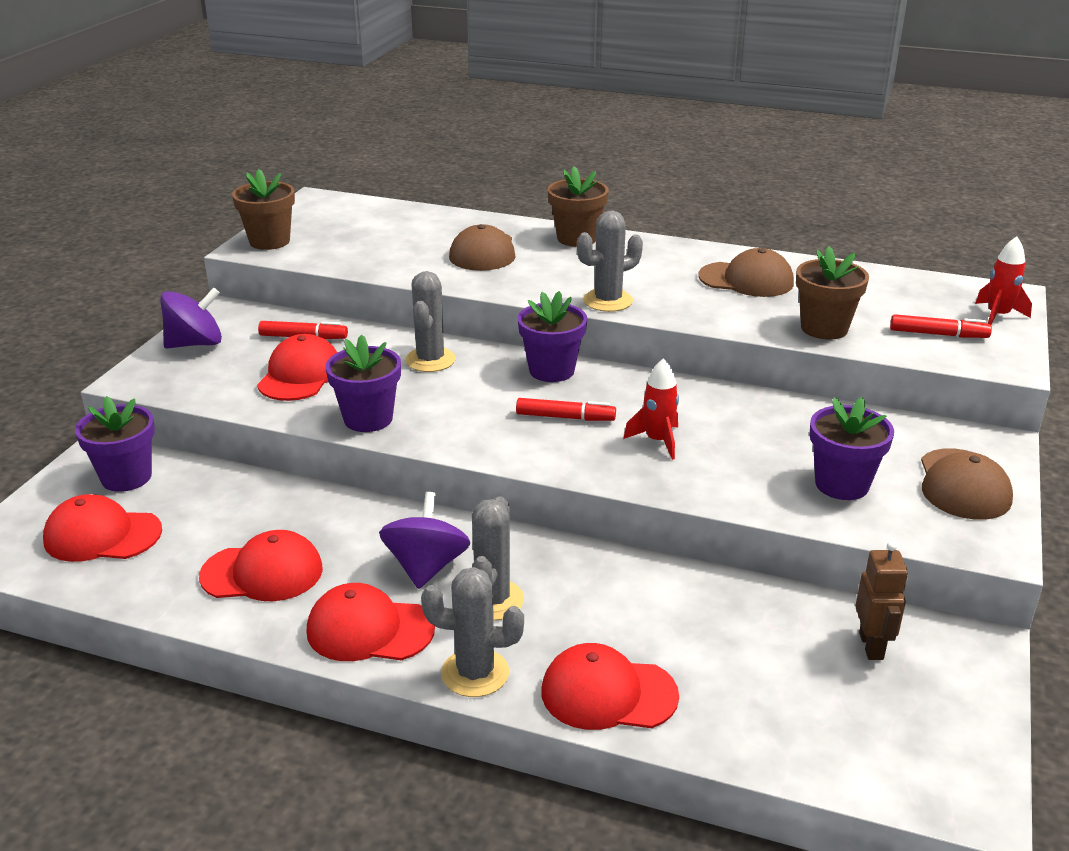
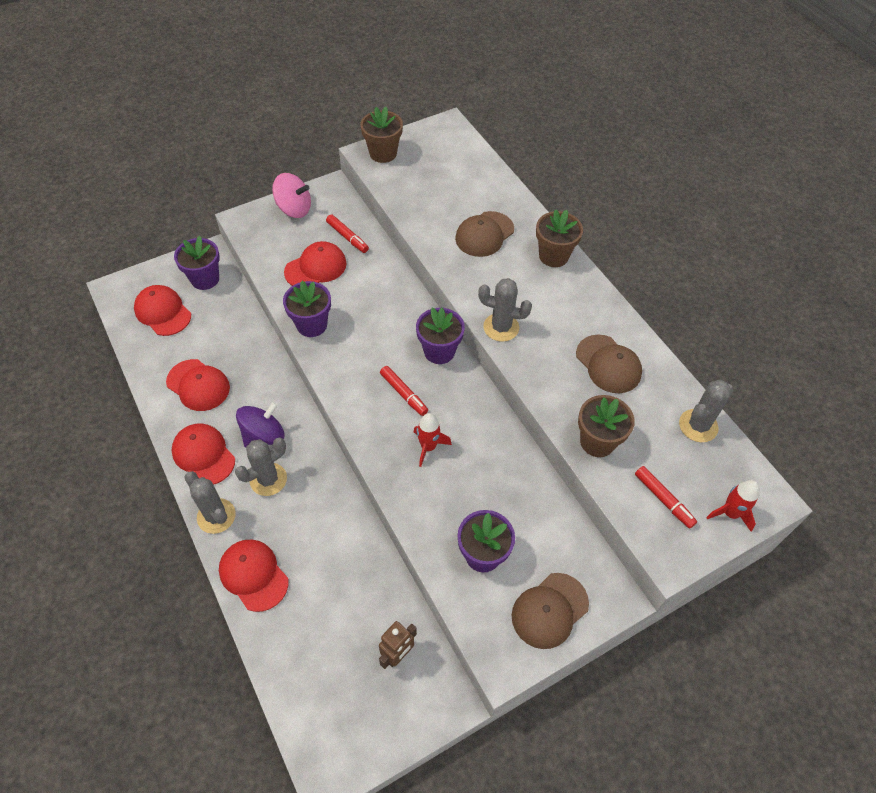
camera: 40 degrees right, 25 degrees up
purple spinning top [160,288,222,348] -> pink spinning top [272,173,311,218]
grey cactus [405,271,456,372] -> grey cactus moved to [679,380,733,442]

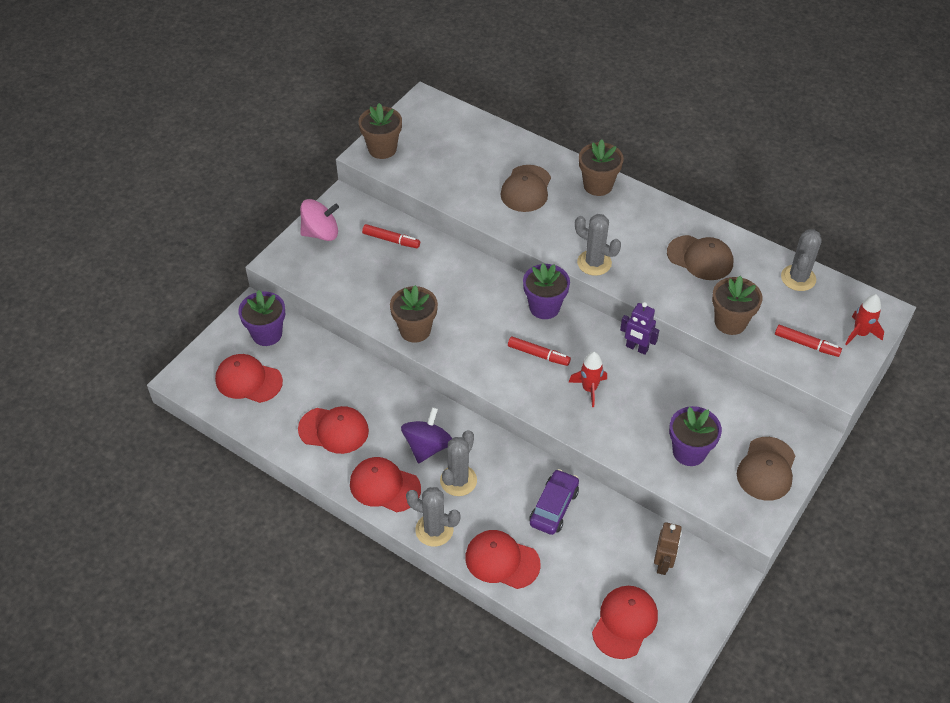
camera: 25 degrees left, 5 degrees down
purple flower pot [283,281,331,337] -> brown flower pot [390,285,438,343]
red cap [284,241,347,286] -> red cap moved to [592,586,658,659]
grey cactus [478,278,532,342] -> grey cactus turned 45 degrees clockwise [575,214,621,276]
none -> purple car [529,469,579,535]
none -> purple robot [620,302,659,355]

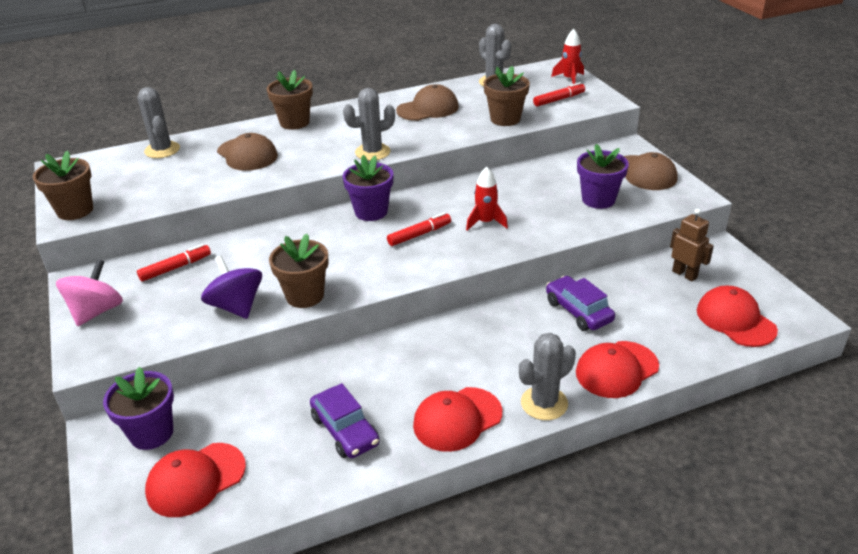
camera: 55 degrees left, 15 degrees down
red cap [298,406,369,454] -> purple car [310,383,380,458]
purple spinning top [401,407,452,464] -> purple spinning top moved to [201,255,262,319]
grey cactus [440,430,477,496] -> grey cactus moved to [138,87,180,158]
purple robot [620,302,659,355] -> none

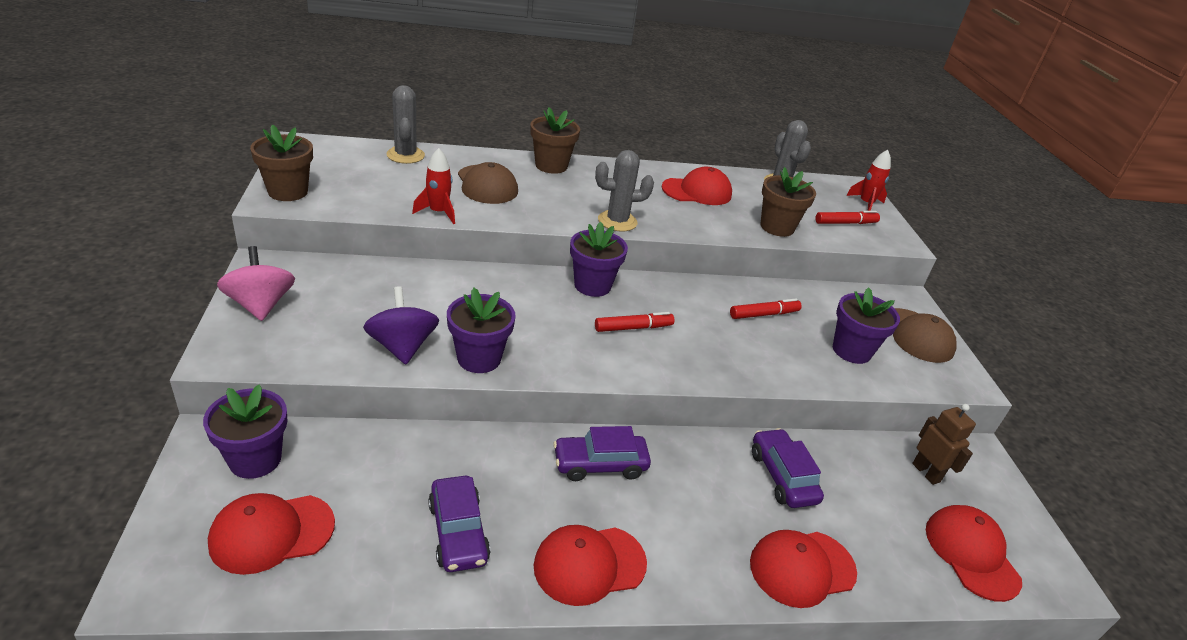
camera: 10 degrees right, 0 degrees up
pink spinning top [56,259,123,326] -> pink spinning top turned 60 degrees counterclockwise [217,246,295,321]
red marker [137,244,211,282] -> red marker moved to [730,299,802,319]
brown flower pot [269,234,329,308] -> purple flower pot [447,288,515,373]
brown cap [396,84,459,121] -> red cap [662,167,732,205]
red rocket [466,167,508,231] -> red rocket moved to [412,148,455,224]
grey cactus [519,333,576,420] -> none
none -> purple car [553,426,651,481]

